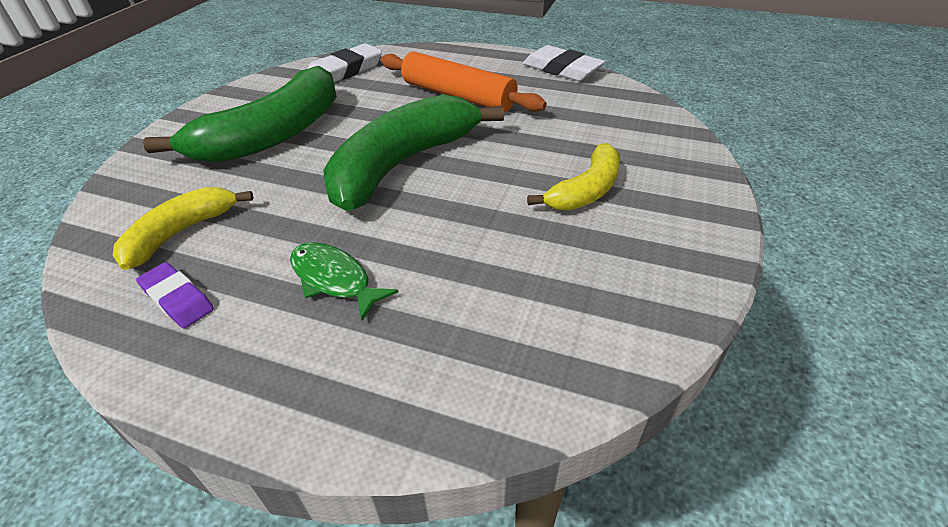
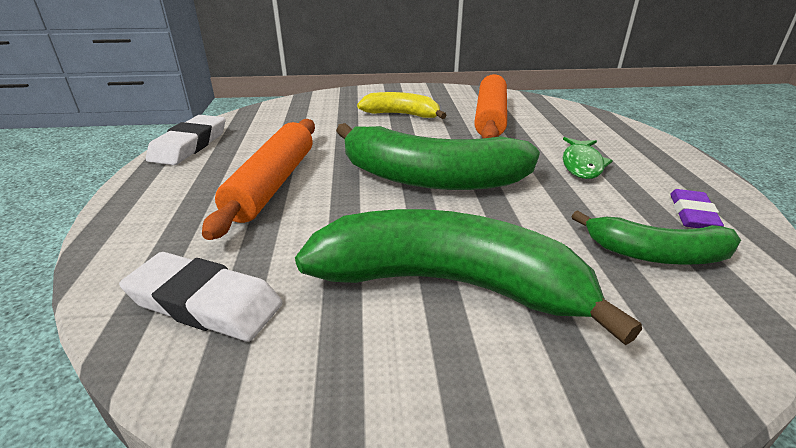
camera: 115 degrees left, 10 degrees down
yellow banana [112,187,253,270] -> green banana [572,210,741,265]
none -> orange rolling pin [475,74,507,138]

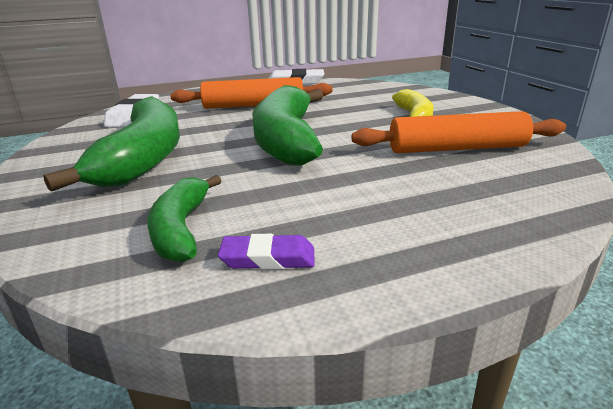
camera: 75 degrees right, 5 degrees down
green fish [563,137,613,179] -> none

